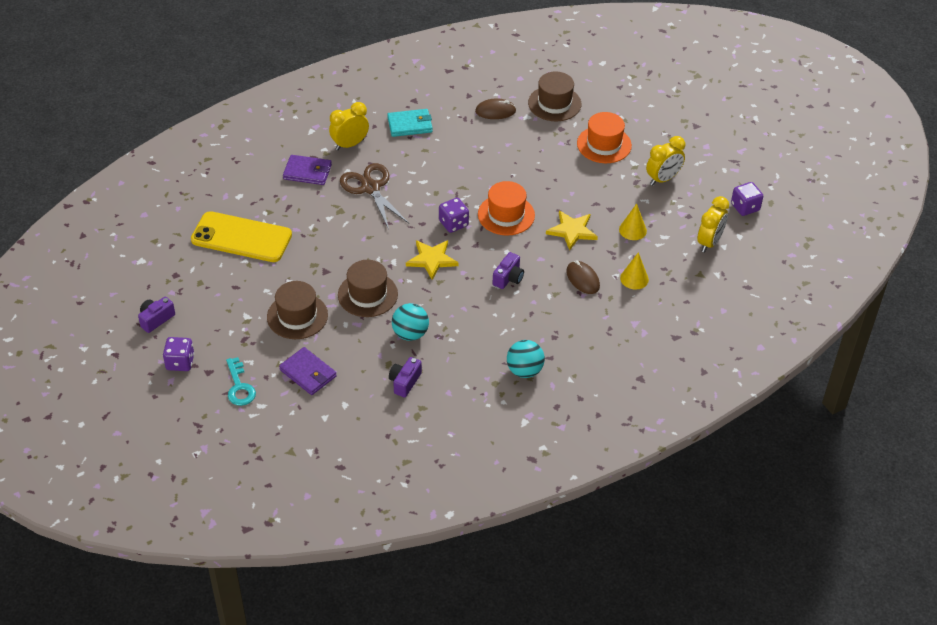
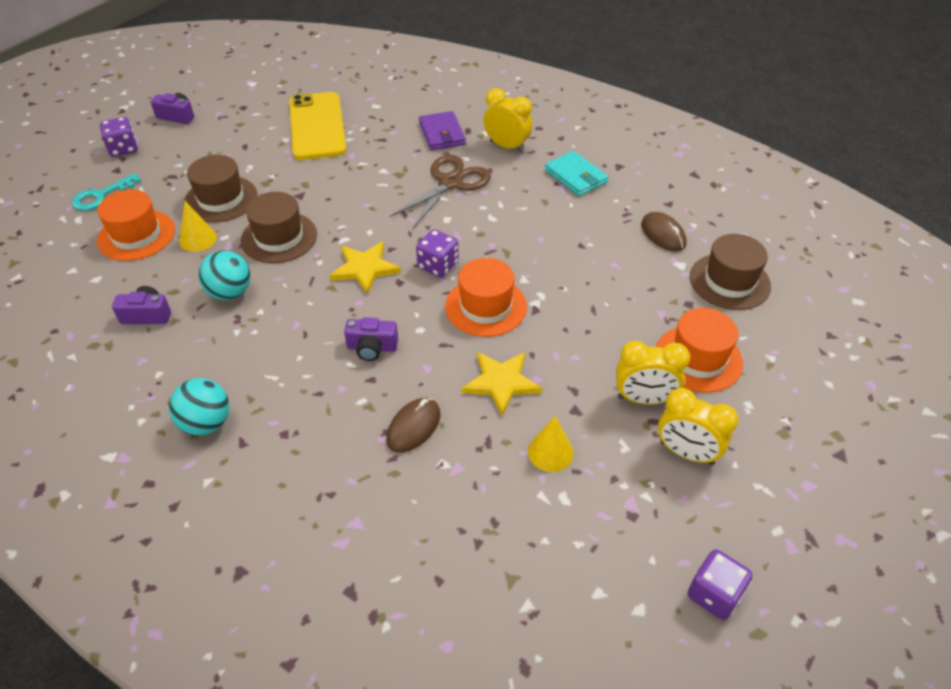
camera: 65 degrees right, 0 degrees up
purple wallet [279,347,337,395] -> orange hat [97,189,175,261]
yellow cone [620,252,649,290] -> yellow cone moved to [180,201,217,252]
yellow clock [697,196,729,253] -> yellow clock moved to [616,341,690,405]

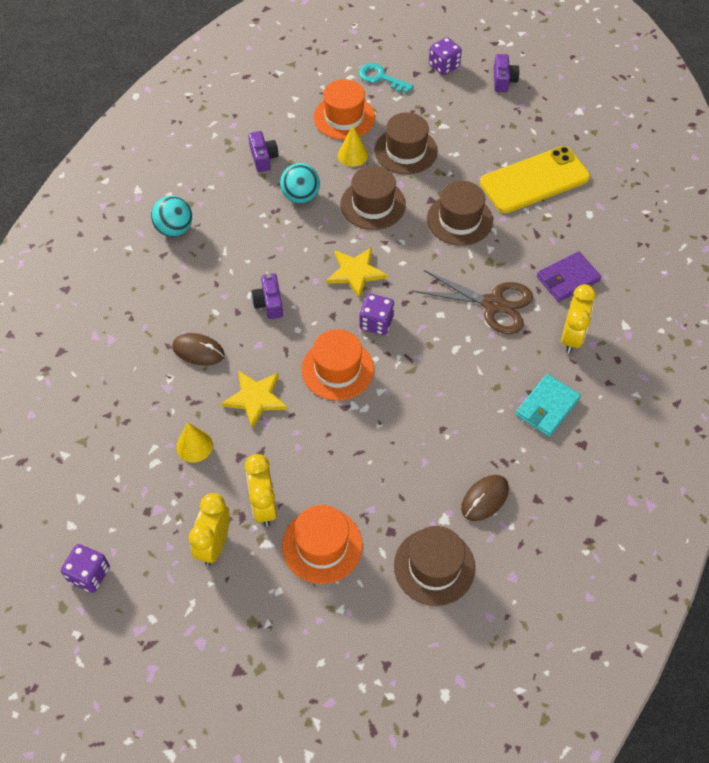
camera: 75 degrees right, 10 degrees up
none -> brown hat [427,181,493,246]

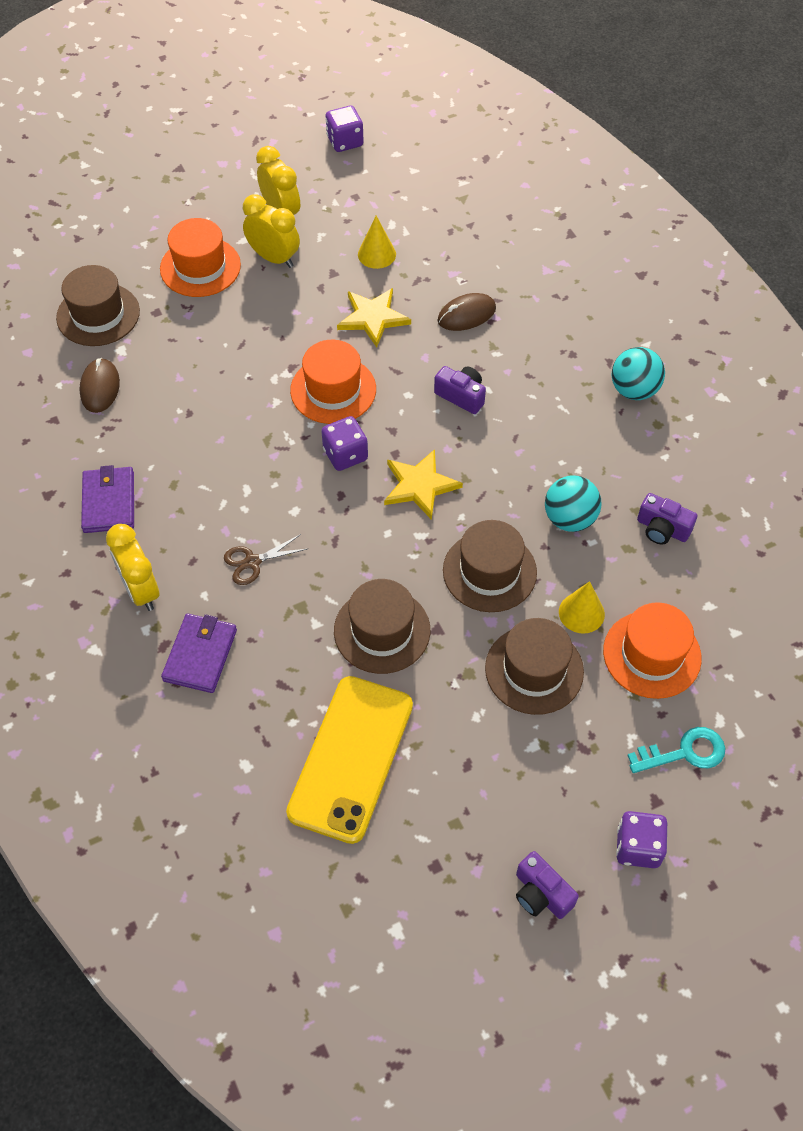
camera: 135 degrees right, 0 degrees up
brown scissors [415,270,533,334] -> brown scissors [224,534,307,585], size x0.54
turquoise wallet [515,374,581,437] -> purple wallet [81,465,134,533]

